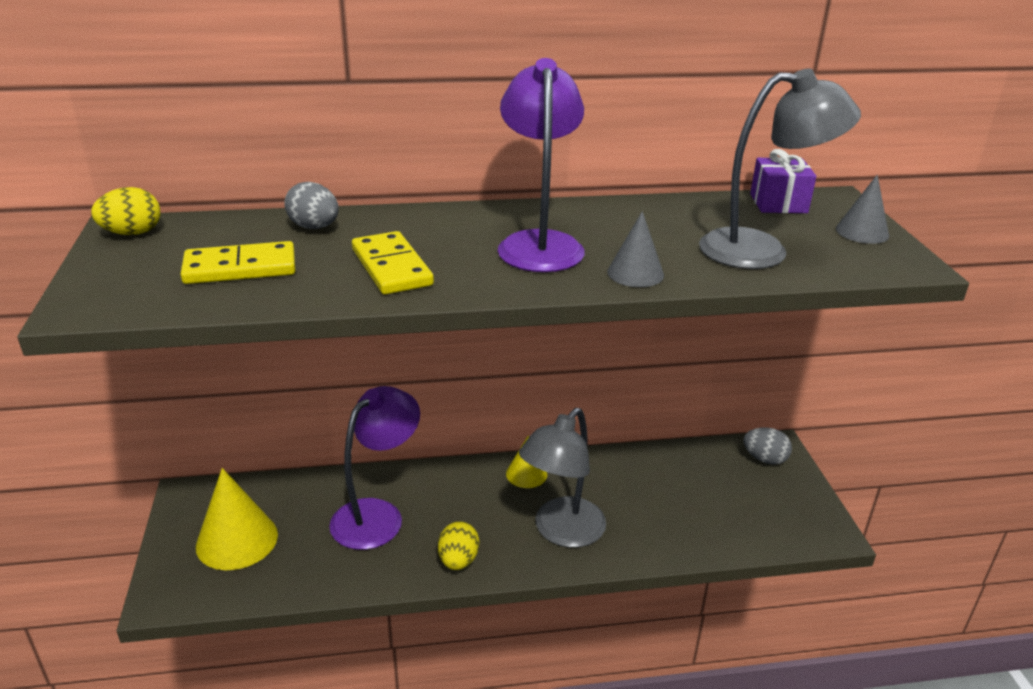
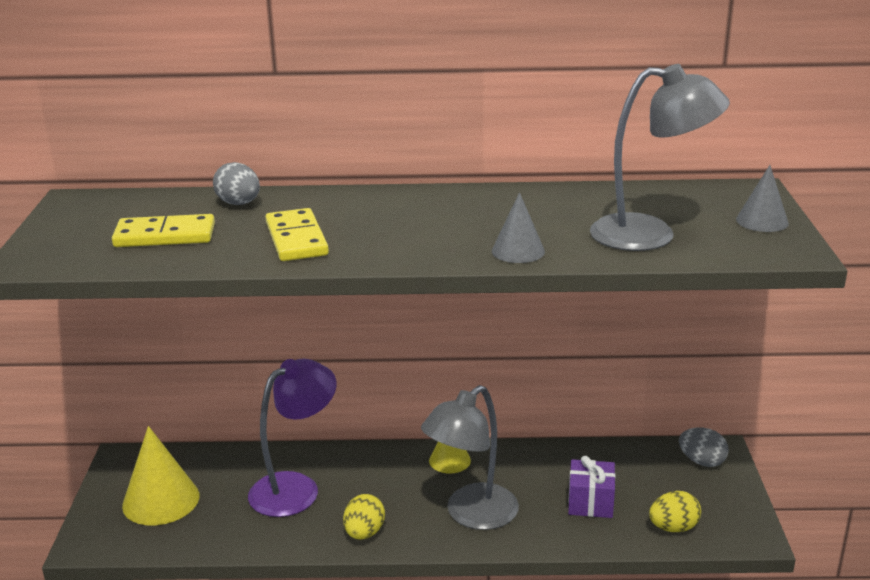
camera: 10 degrees right, 5 degrees down
yellow egg [91,187,160,235] -> yellow egg moved to [649,491,701,532]
purple lamp [497,58,585,272] -> none
purple gift [750,149,816,213] -> purple gift moved to [568,456,615,518]

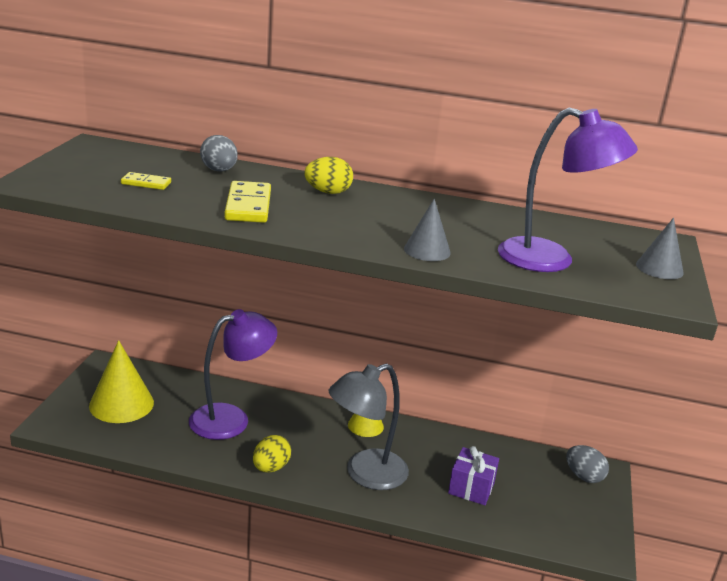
camera: 10 degrees right, 0 degrees up
yellow domino [112,214,215,247] -> yellow domino [121,172,171,190], size x0.56
grey lamp [590,64,730,251] -> purple lamp [498,108,638,272]
yellow egg [649,491,701,532] -> yellow egg moved to [304,157,353,194]

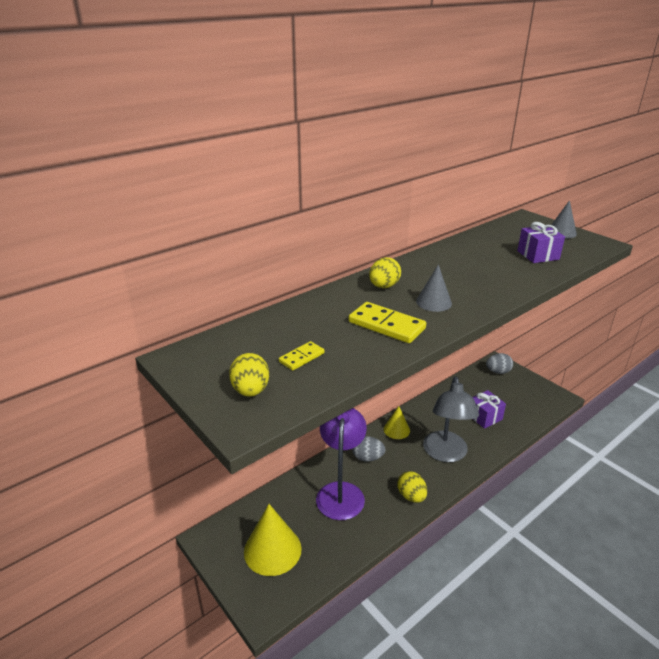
camera: 50 degrees left, 5 degrees up
grey egg [200,135,238,171] -> grey egg moved to [352,436,386,462]
grey cone [404,199,451,261] -> grey cone moved to [416,264,452,312]
purple lamp [498,108,638,272] -> purple gift [517,222,565,263]
none -> yellow egg [229,353,269,397]

